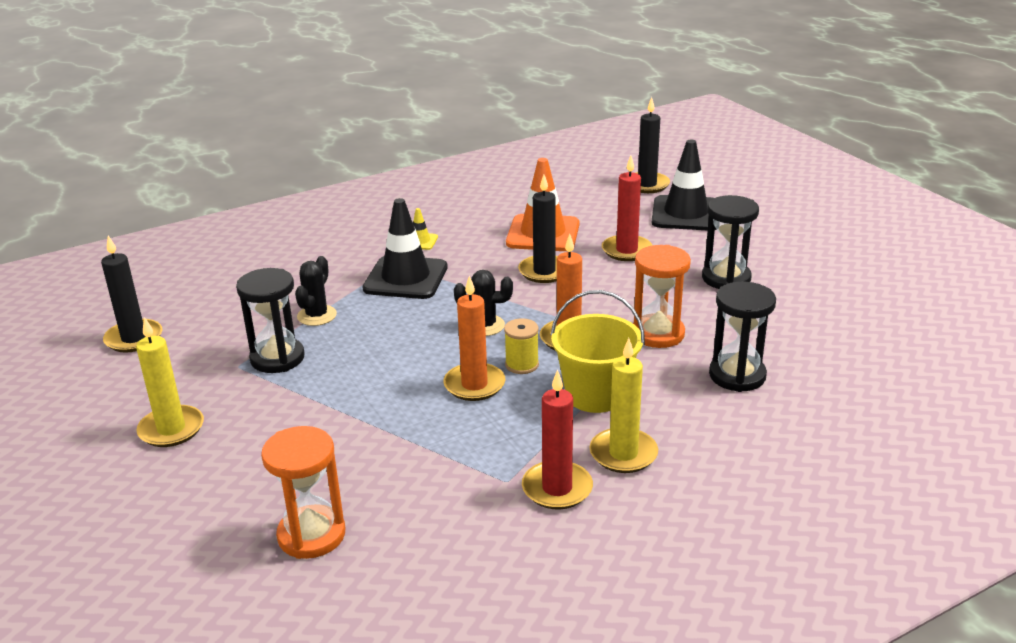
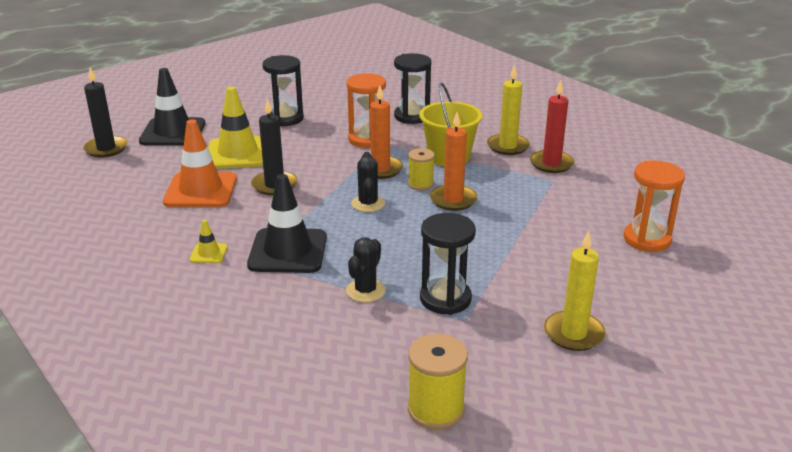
camera: 100 degrees left, 0 degrees up
black candle [101,236,162,352] -> yellow spool [408,334,468,430]
black cactus [295,256,337,326] -> black cactus turned 75 degrees counterclockwise [346,237,386,302]
red candle [602,155,653,261] -> yellow traffic cone [208,86,263,169]

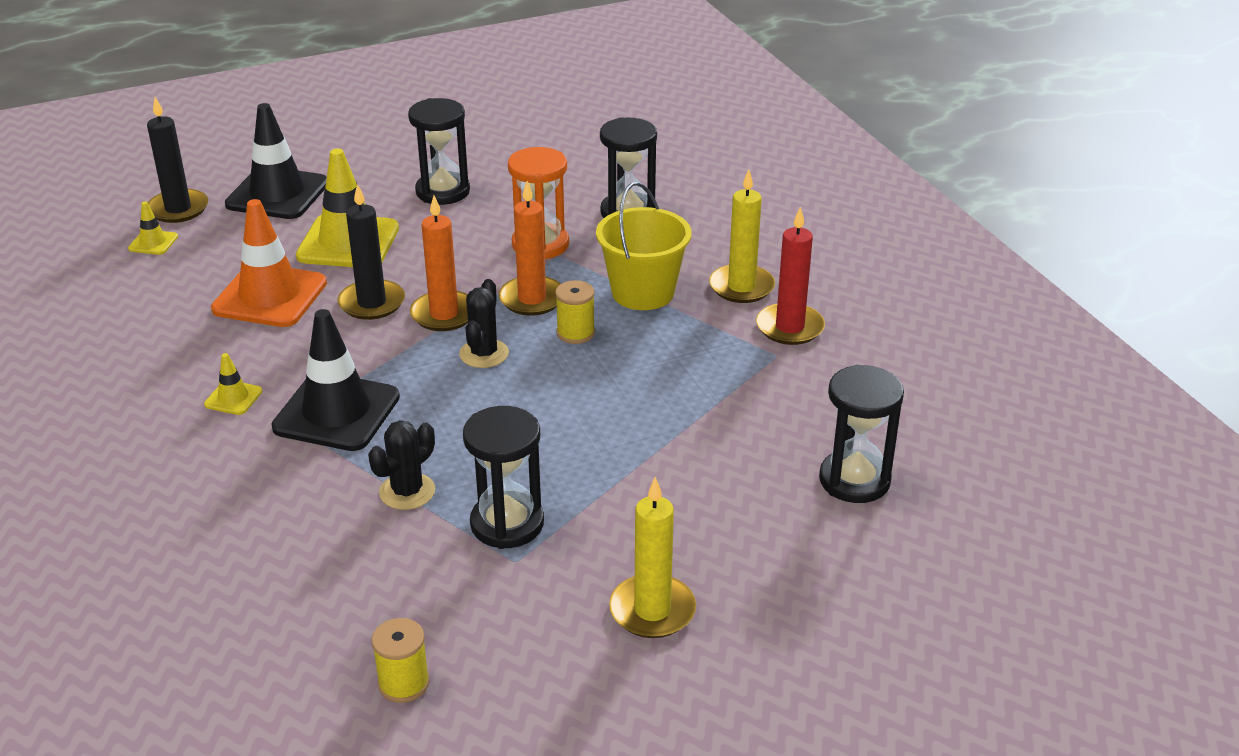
camera: 15 degrees right, 5 degrees up
yellow spool [408,334,468,430] -> yellow spool [371,618,430,703], size x0.66
orange candle [430,112,477,211] -> orange candle moved to [410,195,468,331]
orange hourglass [624,161,685,252] -> black hourglass [819,365,904,503]
none -> yellow traffic cone [128,201,178,255]

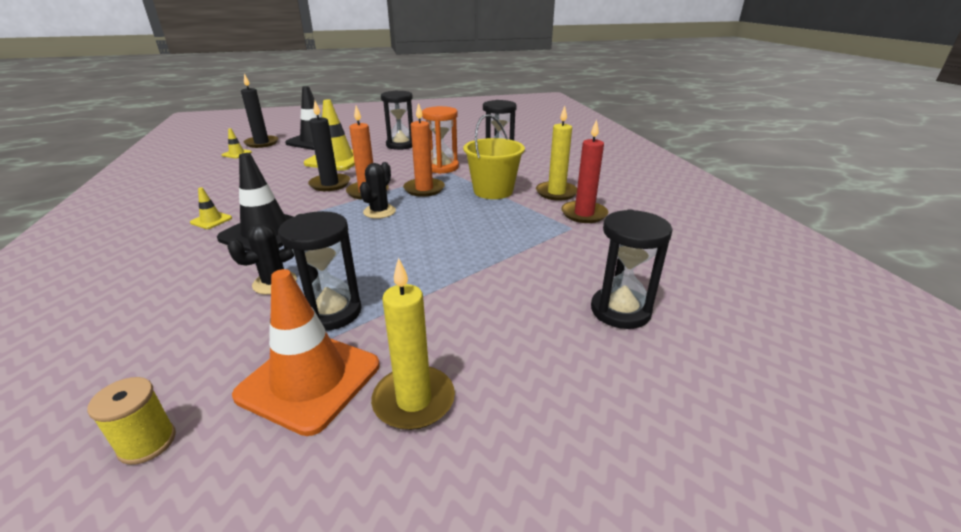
camera: 10 degrees right, 5 degrees down
orange traffic cone [211,199,327,327] -> orange traffic cone moved to [232,269,379,436]
yellow spool [555,280,595,344] -> none

